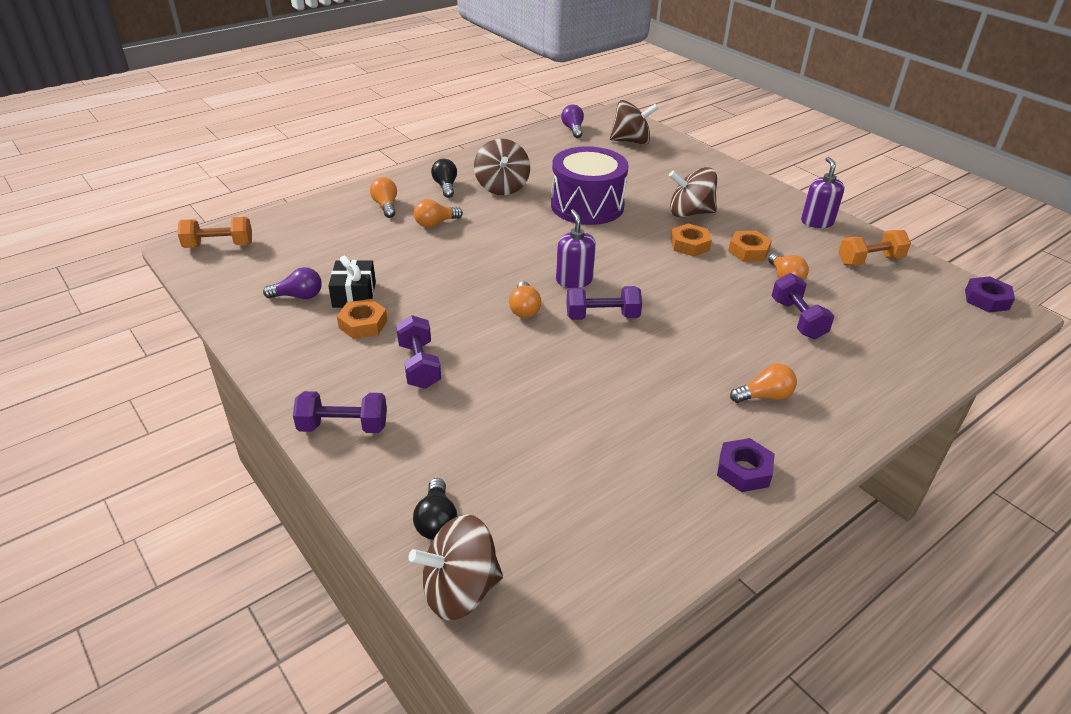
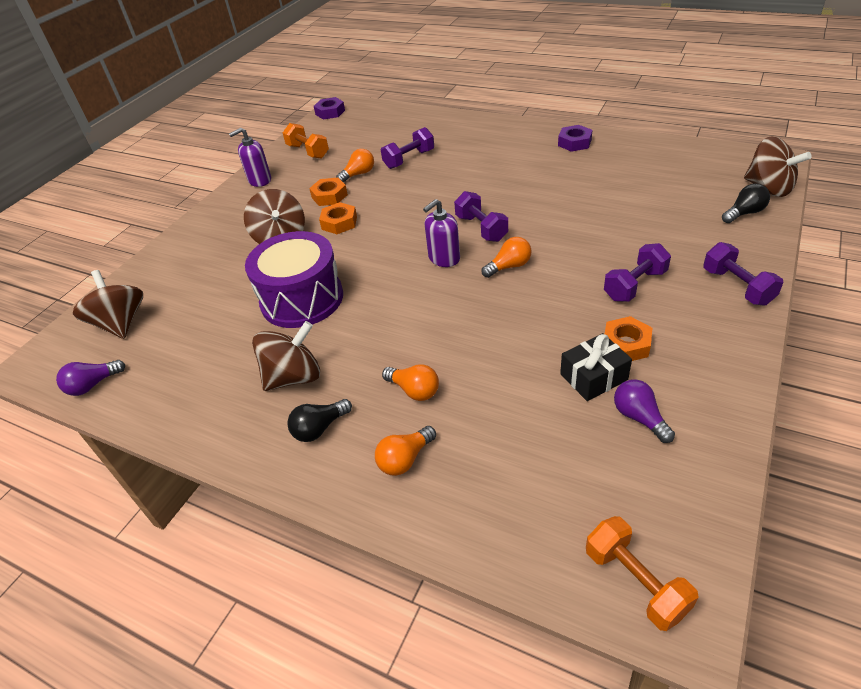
camera: 110 degrees left, 5 degrees up
orange light bulb [730,364,797,403] -> none

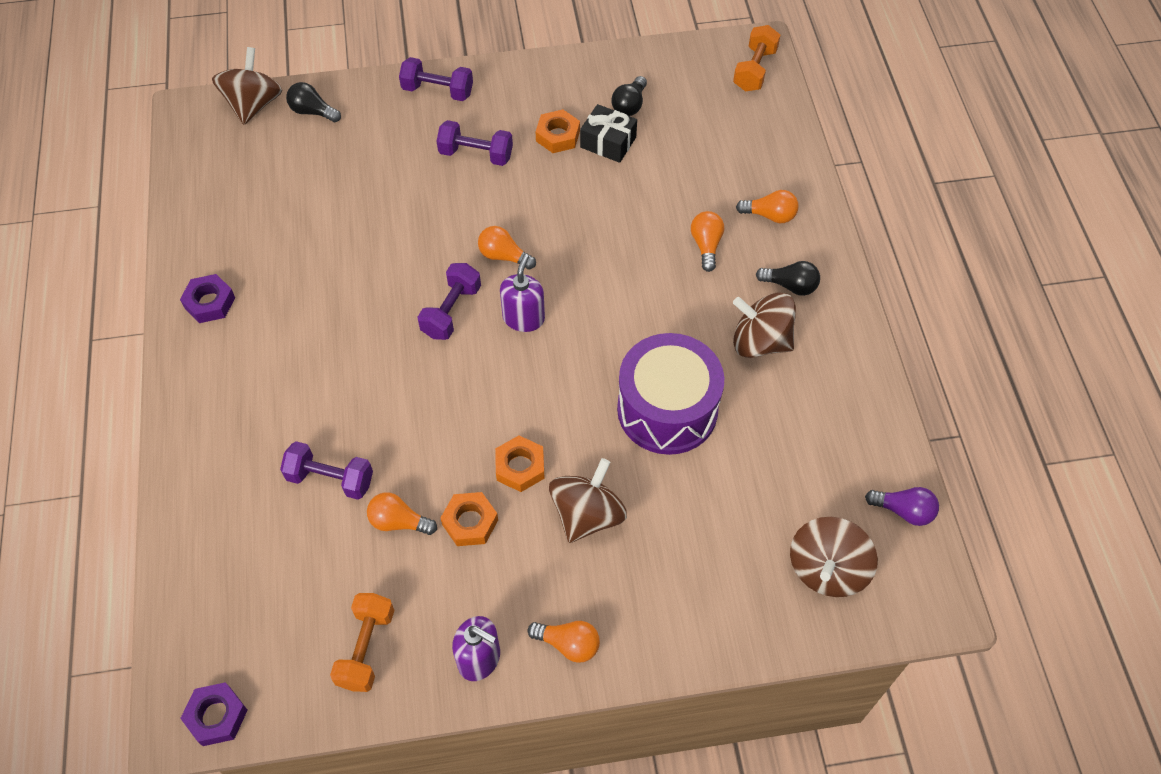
camera: 130 degrees left, 15 degrees up
purple soap dispenser [423,199,460,267] -> purple soap dispenser turned 90 degrees counterclockwise [500,254,545,332]
purple light bulb [614,379,675,443] -> black light bulb [611,76,647,116]
purple dumbbell [703,242,783,305] -> purple dumbbell turned 75 degrees clockwise [399,57,473,101]
none -> orange light bulb [528,621,600,663]

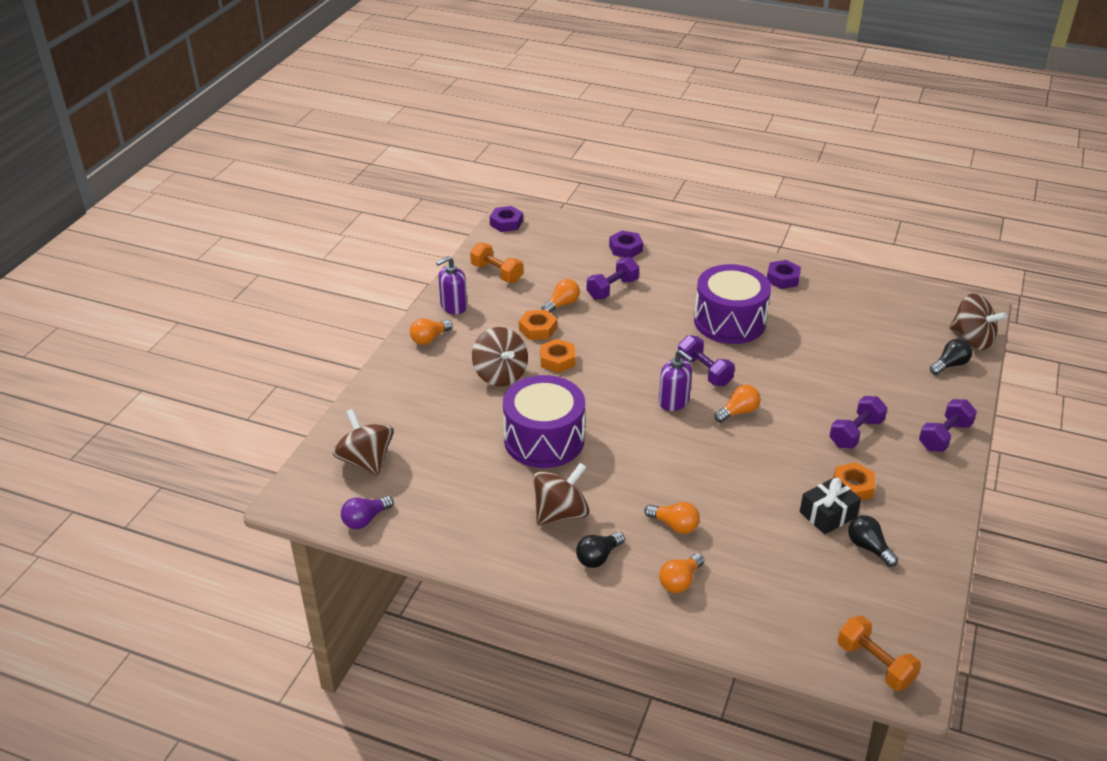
camera: 120 degrees right, 20 degrees down
none -> purple nut [609,231,643,258]
none -> purple drum [694,264,771,344]

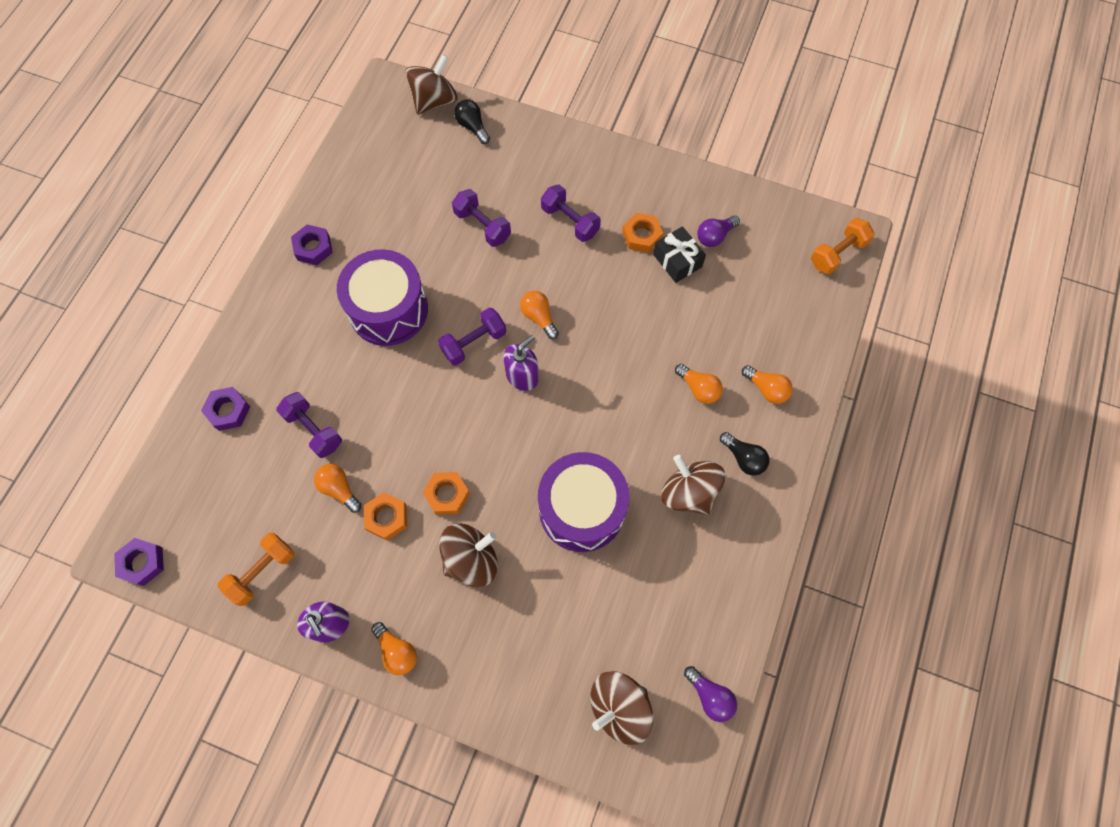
camera: 90 degrees left, 30 degrees up
orange light bulb [645,502,700,534] -> orange light bulb turned 105 degrees clockwise [675,364,723,404]
black light bulb [848,515,898,567] -> purple light bulb [697,215,740,247]
purple dumbbell [919,399,977,452] -> purple dumbbell moved to [452,189,511,247]

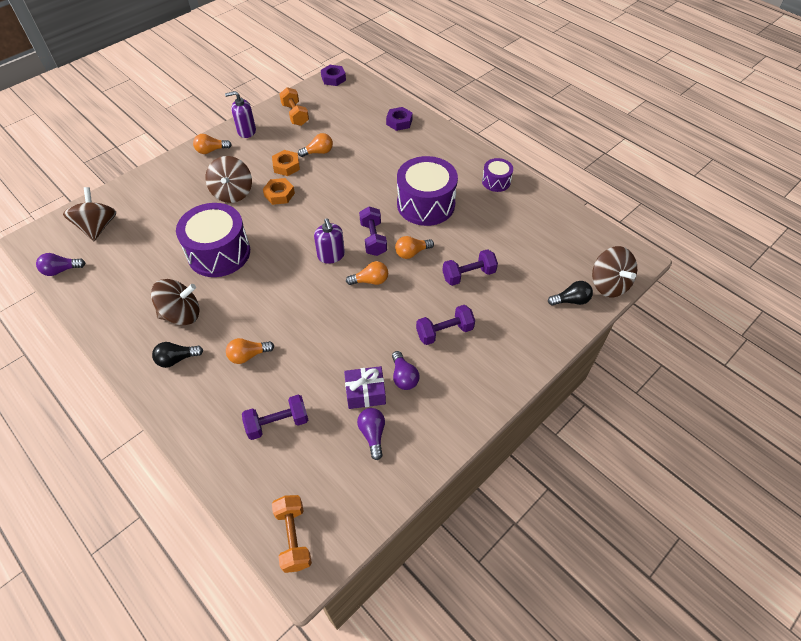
camera: 115 degrees right, 15 degrees down
purple dumbbell [276,392,342,458] -> purple dumbbell moved to [242,394,308,440]
purple nut [291,225,333,265] -> purple drum [482,158,513,192]
orange nut [622,213,663,253] -> purple light bulb [392,351,419,390]
black gift [653,226,706,283] -> purple gift [344,366,386,409]
orange light bulb [742,365,793,404] -> orange light bulb moved to [395,236,434,259]

